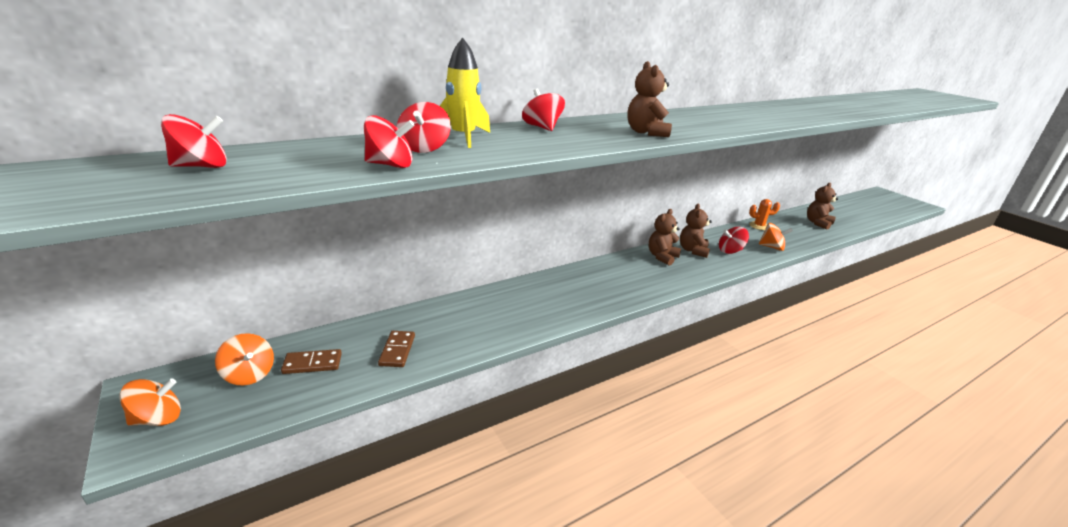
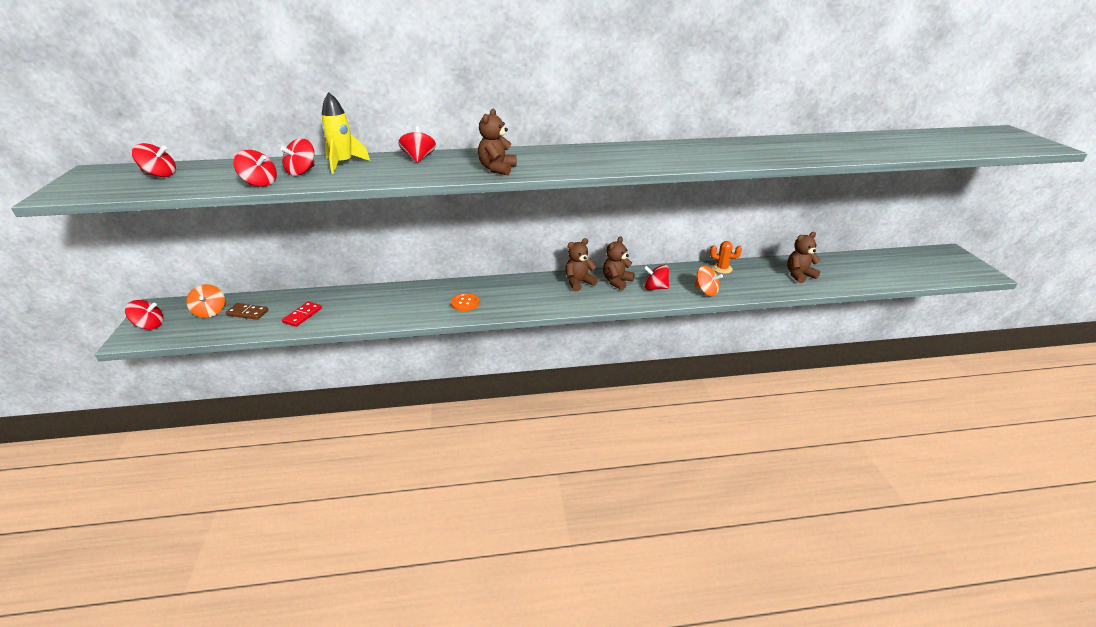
camera: 25 degrees right, 5 degrees up
orange spinning top [119,378,181,426] -> red spinning top [125,300,164,329]
brown domino [378,331,415,367] -> red domino [282,302,322,327]
none -> orange button [451,293,479,311]

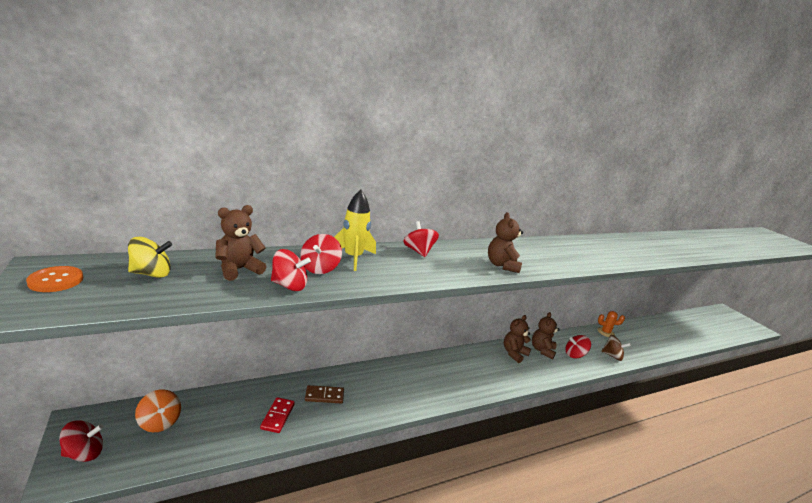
camera: 20 degrees left, 10 degrees down
red spinning top [132,143,176,177] -> yellow spinning top [128,237,172,278]
brown domino [226,303,268,320] -> brown domino moved to [305,385,344,403]
orange button [451,293,479,311] -> orange button moved to [26,266,83,292]
orange spinning top [694,266,723,296] -> brown spinning top [601,335,631,361]
brown teddy bear [787,232,821,283] -> brown teddy bear moved to [215,205,266,281]

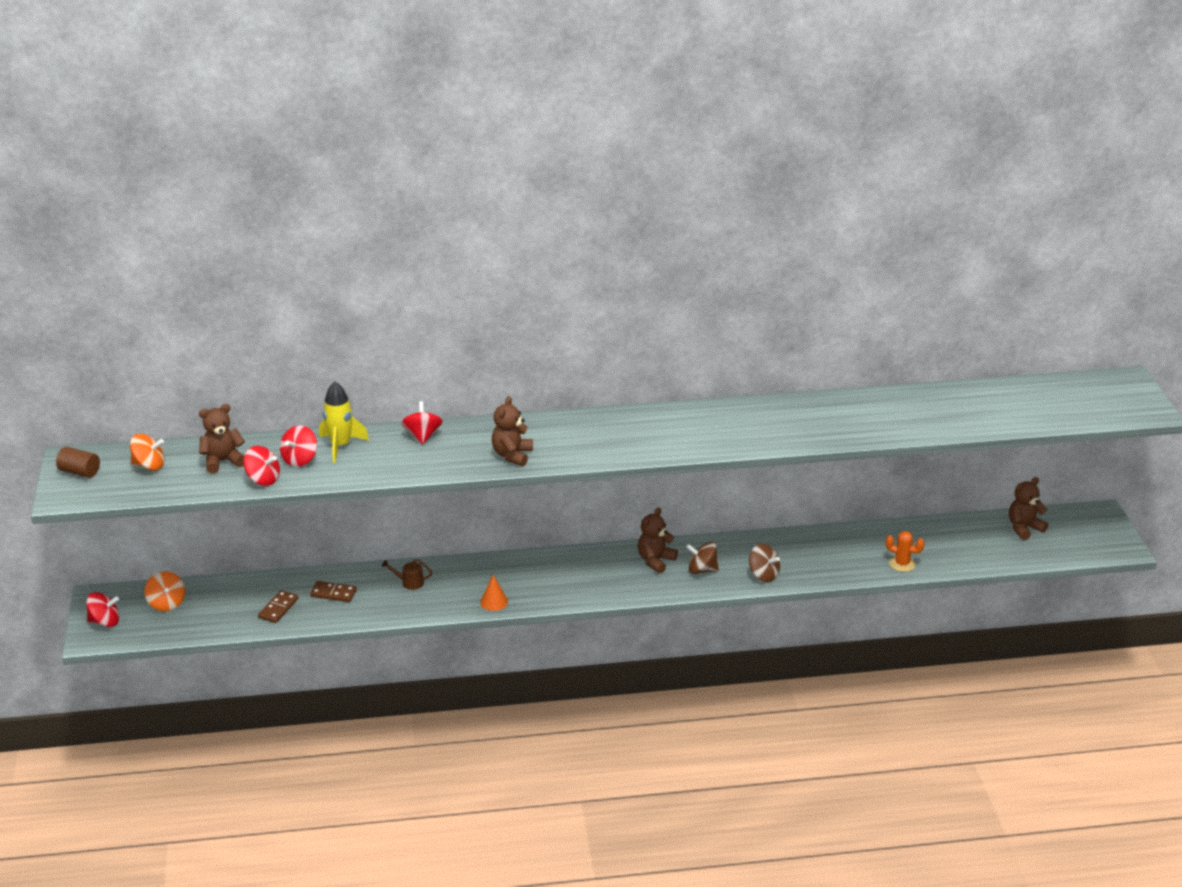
camera: 20 degrees right, 10 degrees up
orange button [26,266,83,292] -> brown cylinder [56,447,100,478]
yellow spinning top [128,237,172,278] -> orange spinning top [130,434,164,471]
red domino [260,397,295,433] -> brown domino [258,590,298,623]
brown teddy bear [504,315,531,363] -> brown teddy bear moved to [1009,477,1048,540]
red spinning top [565,335,591,358] -> brown spinning top [686,542,719,574]
orange cactus [597,311,625,337] -> orange cactus moved to [886,531,925,572]
none -> brown watering can [382,559,432,590]
none -> orange cone [480,575,508,611]

